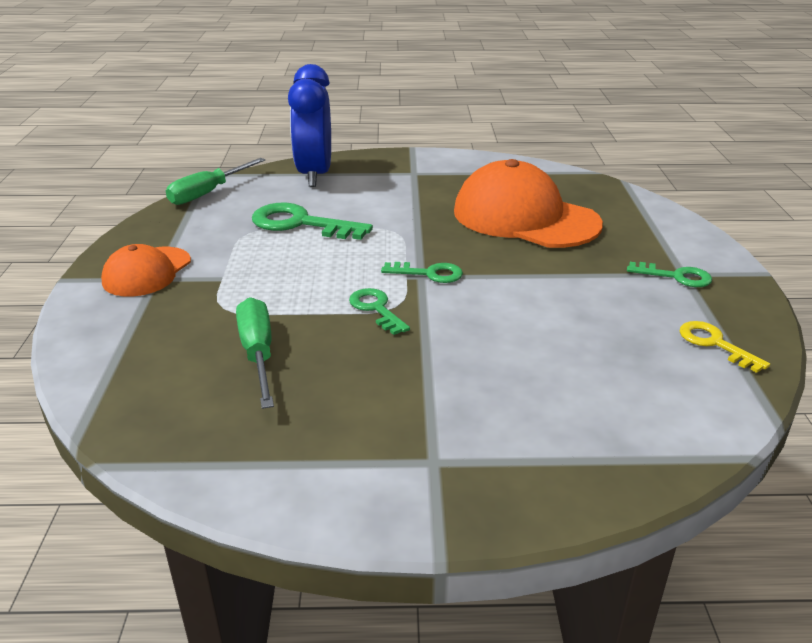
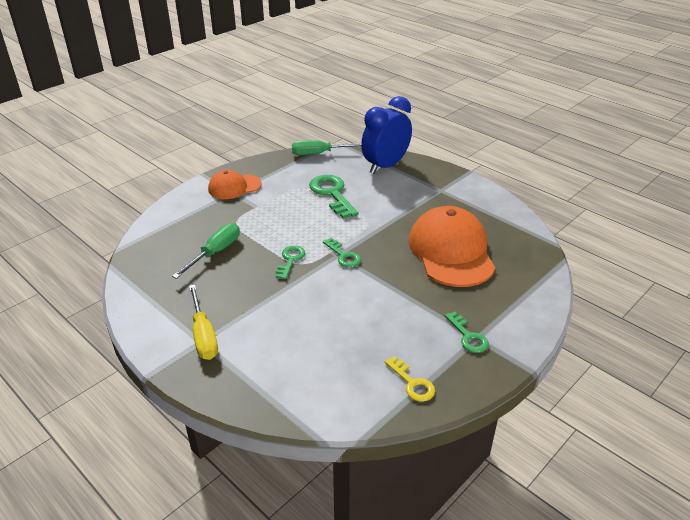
camera: 45 degrees right, 5 degrees up
yellow key [680,321,770,373] -> yellow key turned 135 degrees clockwise [385,356,435,402]
none -> yellow screwdriver [189,285,218,360]

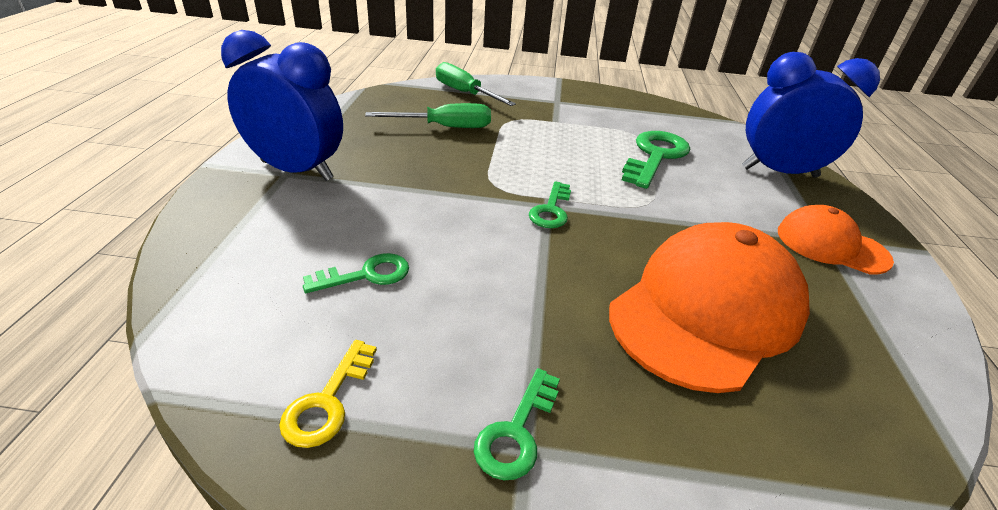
camera: 50 degrees right, 0 degrees up
yellow screwdriver [189,285,218,360] -> blue clock [221,30,343,181]
orange cap [208,170,262,199] -> orange cap moved to [778,205,894,274]
green key [276,246,305,279] -> green key moved to [303,253,409,293]
green screwdriver [292,140,361,155] -> green screwdriver moved to [436,62,516,106]

